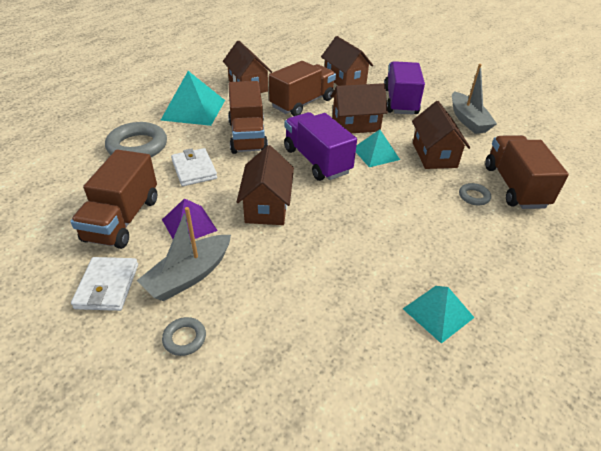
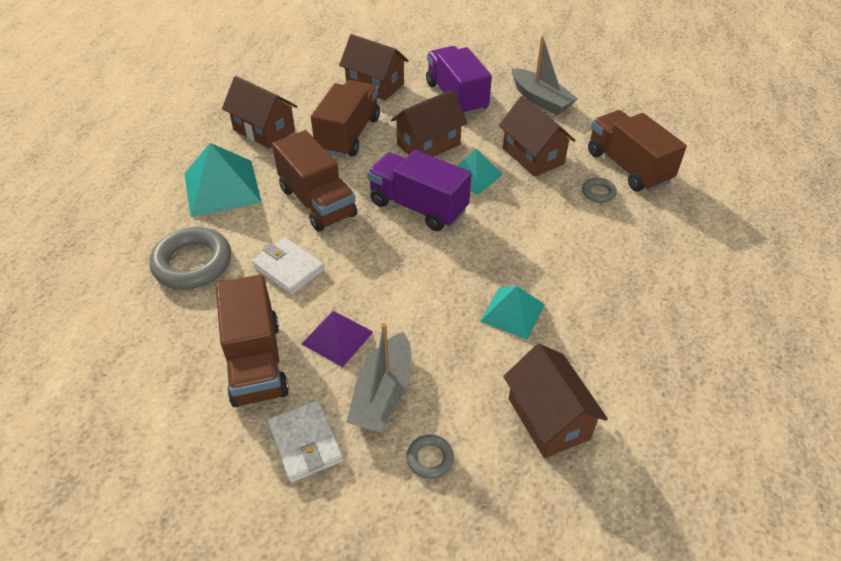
camera: 25 degrees left, 5 degrees up
brown house [237,145,294,225] -> brown house moved to [503,344,608,458]
turquoise pyramid [403,286,475,344] -> turquoise pyramid moved to [480,286,545,339]

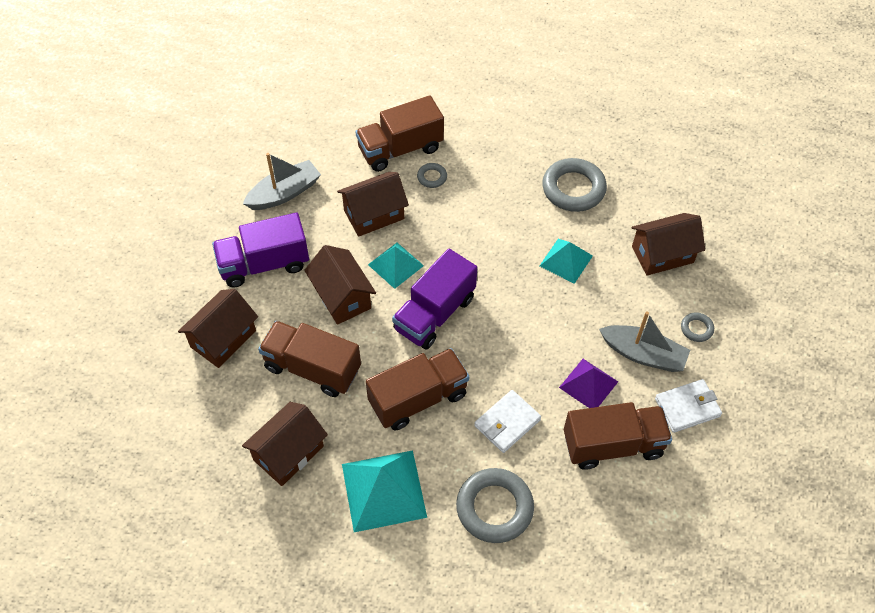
camera: 85 degrees left, 10 degrees up
none -> grey ring [542,158,607,212]

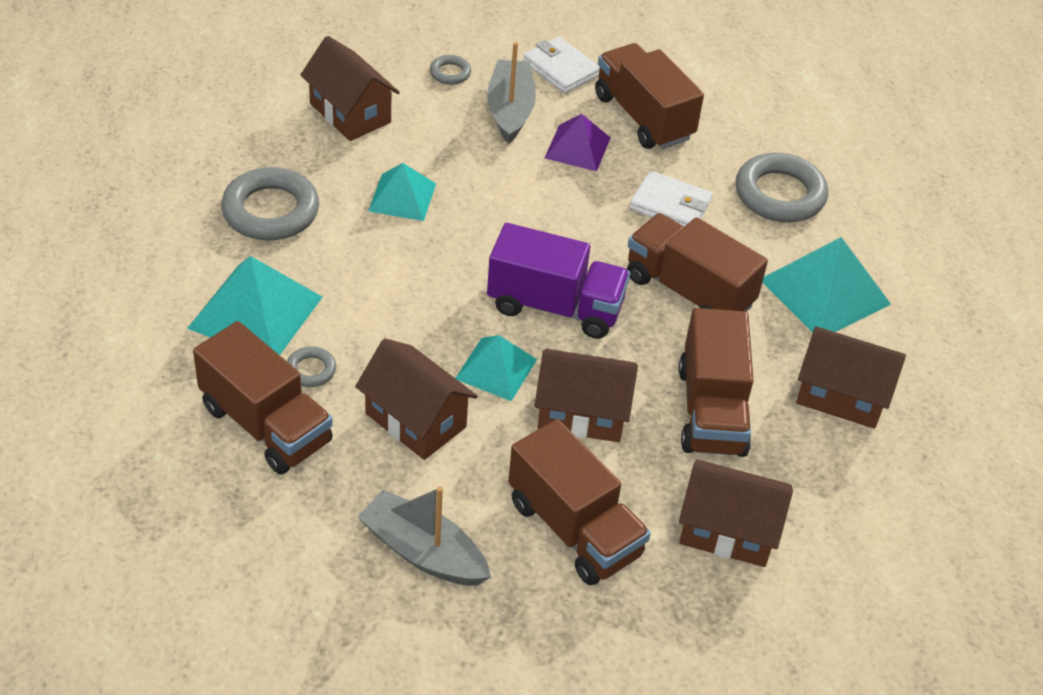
camera: 115 degrees left, 10 degrees down
purple truck [212,213,309,288] -> brown truck [508,419,651,585]
brown house [304,245,376,325] -> brown house turned 60 degrees clockwise [535,349,638,442]
none -> turquoise pyramid [187,256,322,355]

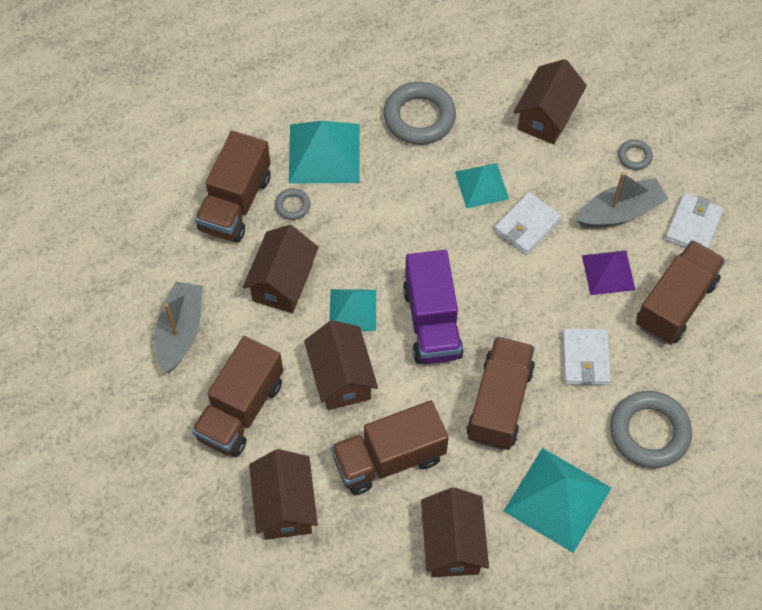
camera: 70 degrees right, 15 degrees up
none -> white wallet [494,192,561,255]

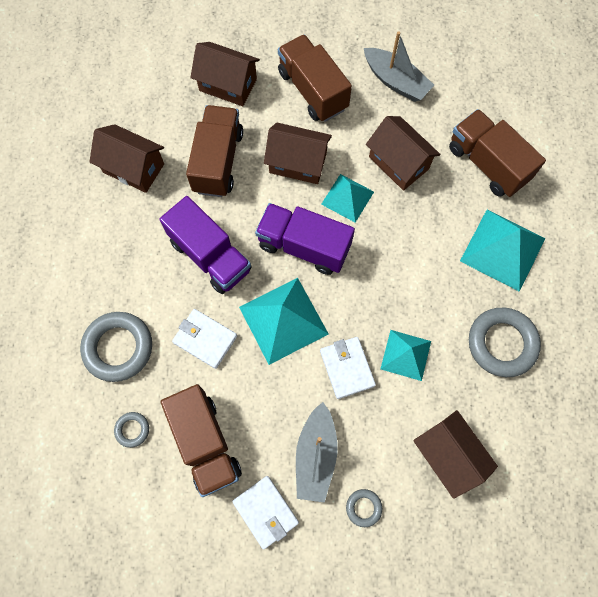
camera: 120 degrees right, 10 degrees up
grey ring [275,188,310,220] -> grey ring moved to [114,412,149,448]
brown truck [467,336,535,450] -> purple truck [159,196,252,294]
turquoise pyramid [503,448,611,553] -> turquoise pyramid moved to [239,278,329,365]
purple pyramid [582,251,635,295] -> none

